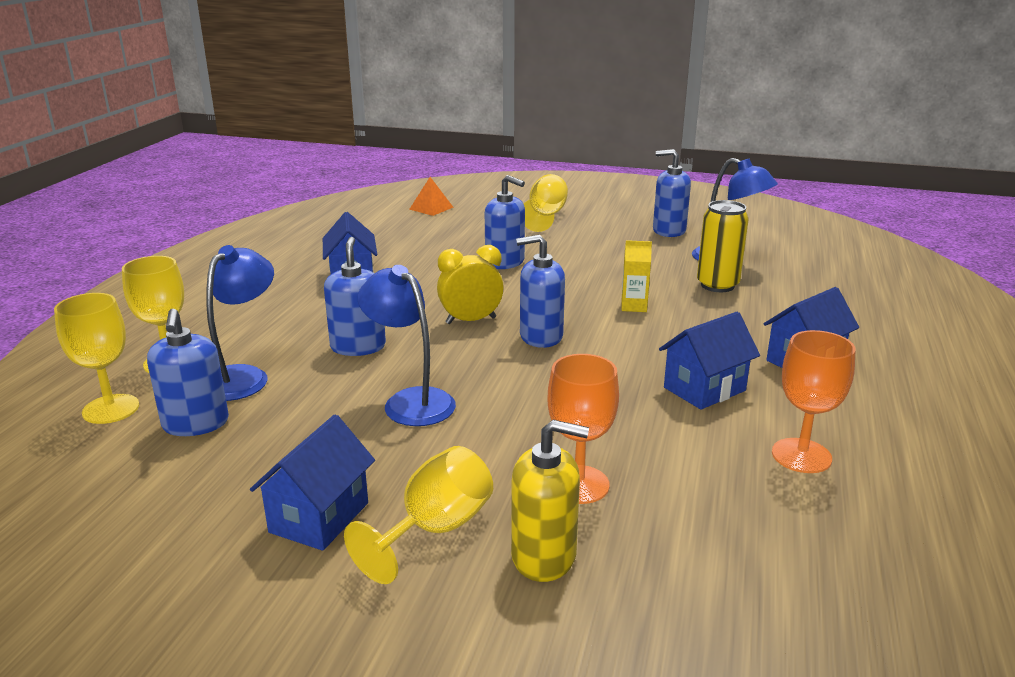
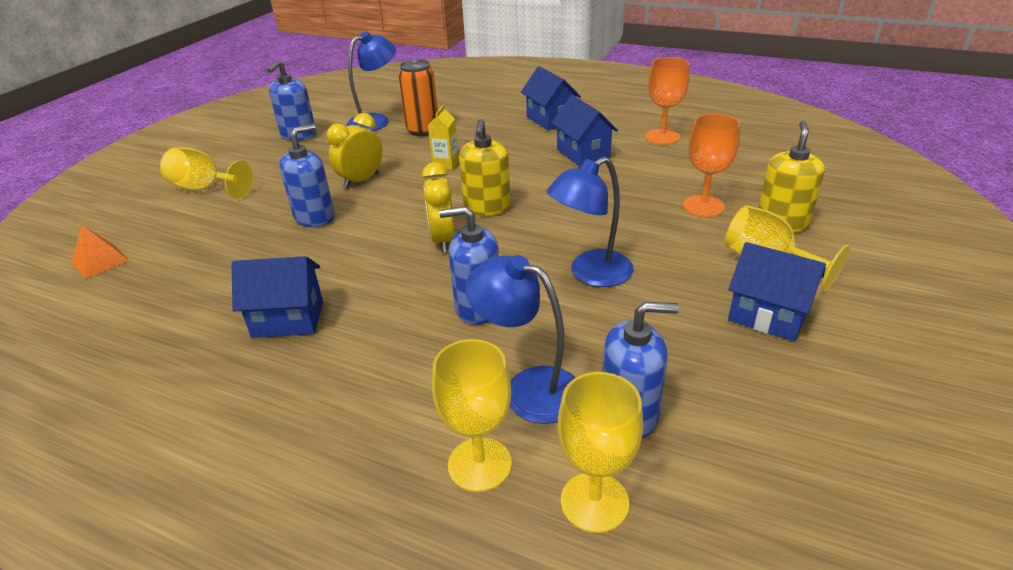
camera: 80 degrees left, 10 degrees up
blue soap dispenser [516,235,565,348] -> yellow soap dispenser [459,119,511,216]
yellow can [697,200,749,292] -> orange can [398,59,438,136]
none -> yellow clock [326,113,383,189]

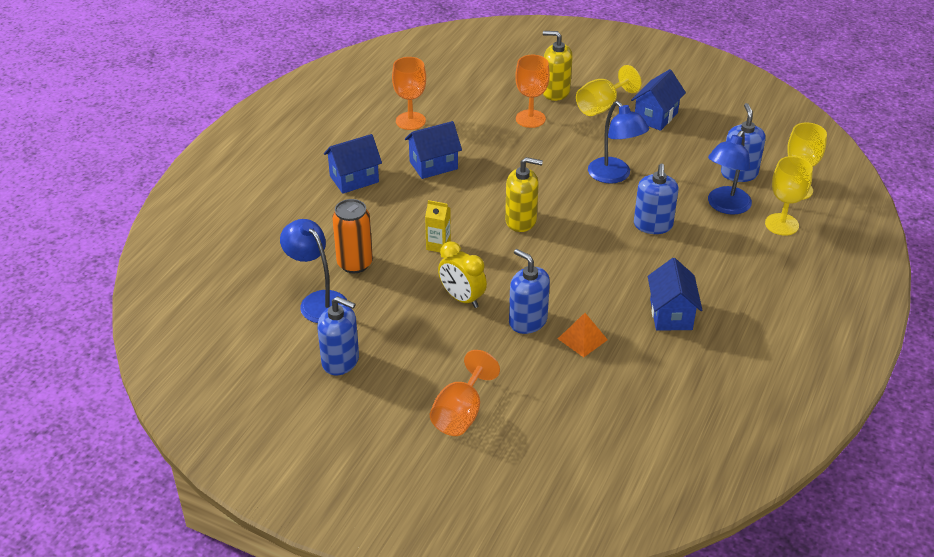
camera: 90 degrees left, 5 degrees up
orange pyramid [72,225,130,279] -> orange pyramid moved to [558,313,608,357]
yellow goblet [160,147,253,199] -> orange goblet [430,350,500,436]
yellow clock [422,162,455,253] -> none

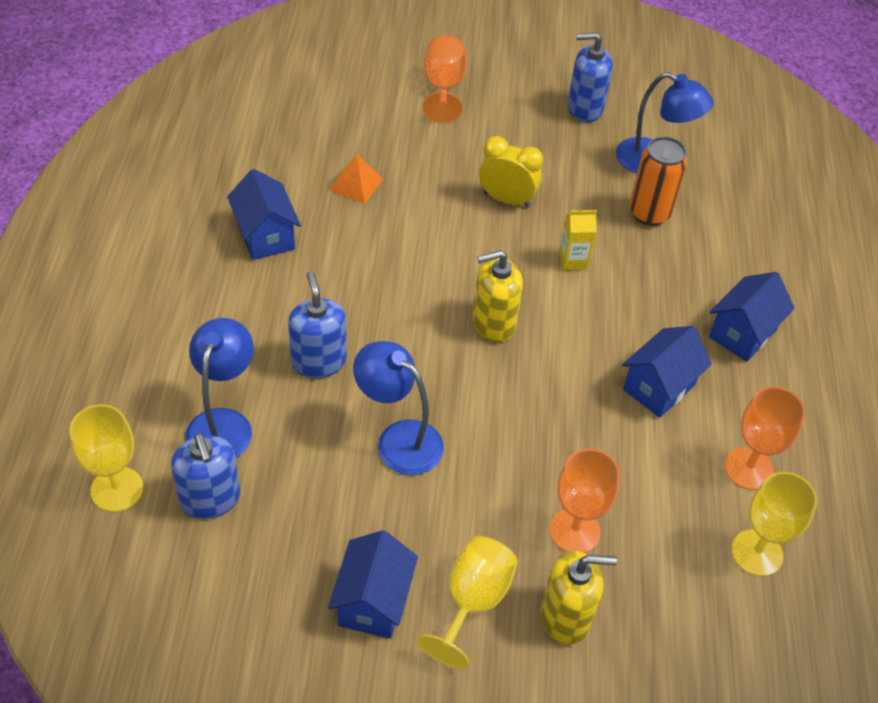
camera: 155 degrees right, 10 degrees up
blue soap dispenser [509,249,550,334] -> none
yellow goblet [765,156,813,236] -> yellow goblet moved to [731,472,817,576]

